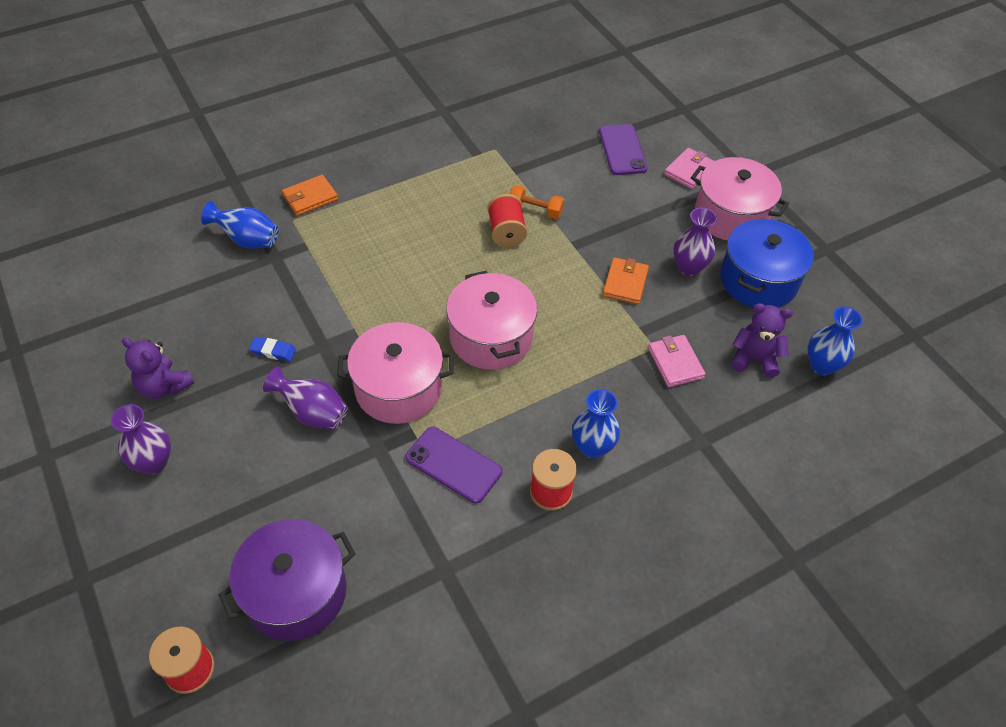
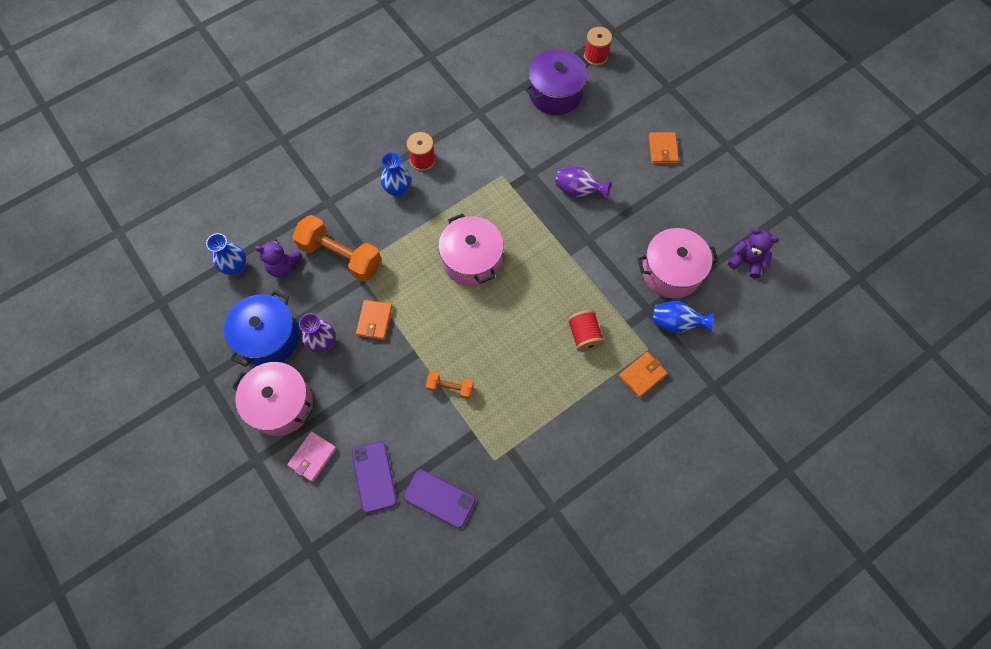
camera: 175 degrees right, 15 degrees up
purple vase [111,404,171,474] -> orange wallet [649,132,679,164]
purple teddy bear [122,338,194,399] -> purple teddy bear moved to [728,228,779,278]
blue eraser [249,337,296,361] -> none
pink pot [337,322,454,424] -> pink pot moved to [637,228,718,298]
purple phone [405,427,502,503] -> purple phone moved to [403,469,475,528]
red spool [487,194,527,247] -> red spool moved to [568,310,605,352]
pink wallet [648,335,706,387] -> orange dumbbell [293,215,381,282]

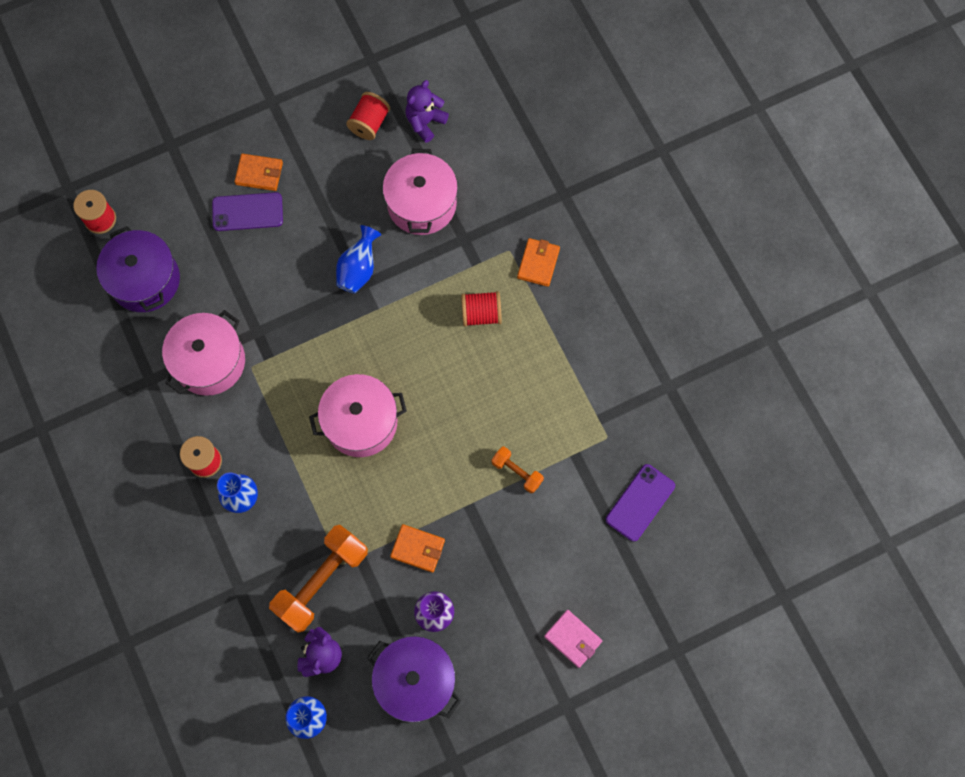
camera: 80 degrees left, 5 degrees up
blue pot [224,290,299,367] -> purple pot [367,636,461,722]
pink pot [232,362,314,436] -> pink pot moved to [162,310,245,396]
purple phone [352,441,397,513] -> purple phone moved to [212,192,283,231]
orange dumbbell [426,371,474,399] -> orange dumbbell turned 75 degrees counterclockwise [492,447,544,493]
purple vase [555,167,612,199] -> none
orange wallet [619,352,667,398] -> orange wallet turned 45 degrees clockwise [517,238,560,287]
blue vase [652,301,714,333] -> blue vase moved to [336,225,381,294]
none -> red spool [346,92,390,140]

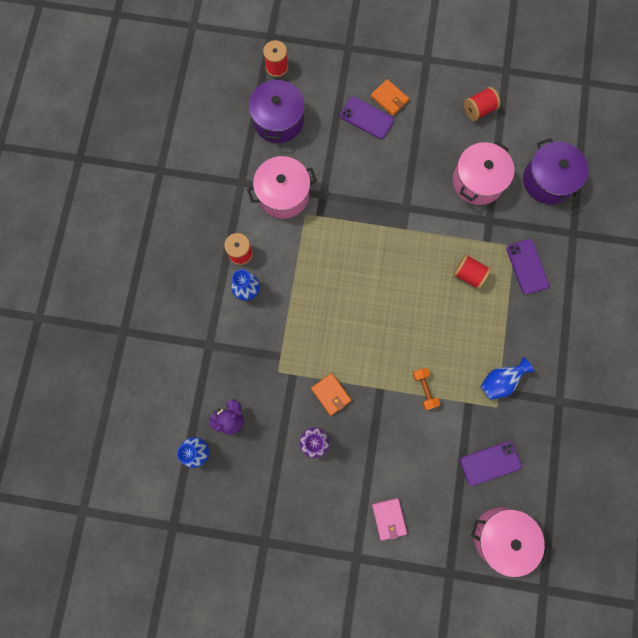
camera: 35 degrees right, 5 degrees up
orange dumbbell [269,525,368,633] -> none
pink pot [309,374,407,457] -> pink pot moved to [471,507,550,577]
blue vase [336,225,381,294] -> blue vase moved to [480,357,534,400]
purple pot [367,636,461,722] -> purple pot moved to [523,138,589,204]
purple teddy bear [406,80,449,143] -> none
orange wallet [517,238,560,287] -> purple phone [506,239,549,295]

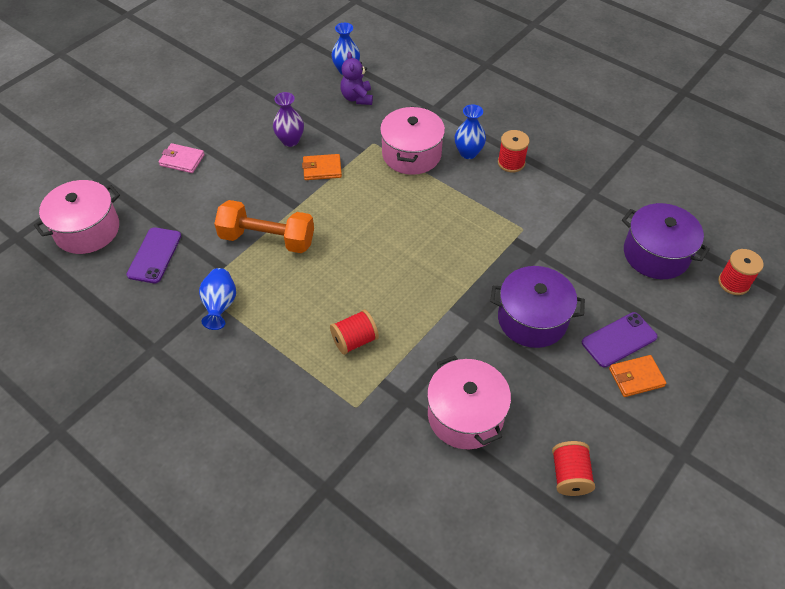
camera: 120 degrees right, 25 degrees down
pink pot [247,156,317,219] -> pink pot moved to [380,106,445,175]
orange dumbbell [413,368,440,410] -> orange dumbbell [214,200,314,253], size x1.97
purple phone [506,239,549,295] -> none
purple pot [523,138,589,204] -> purple pot moved to [490,266,585,348]

